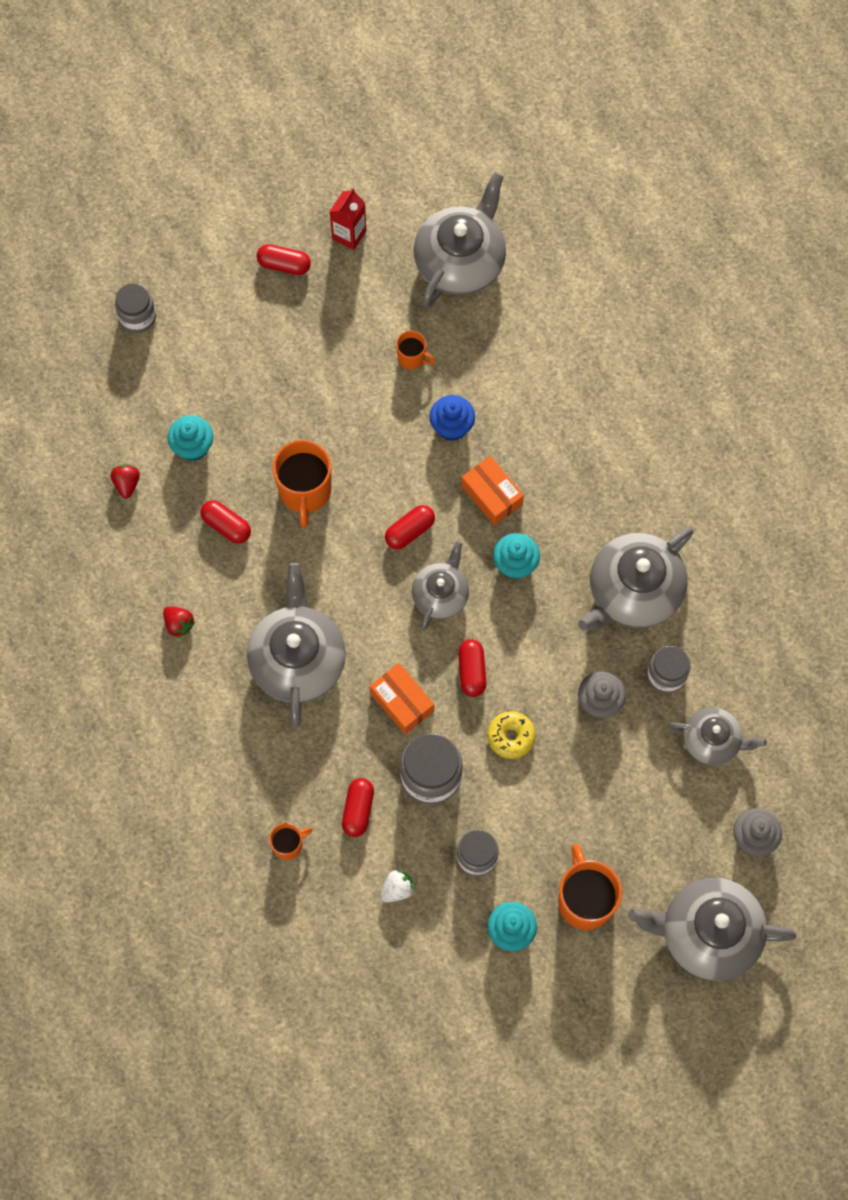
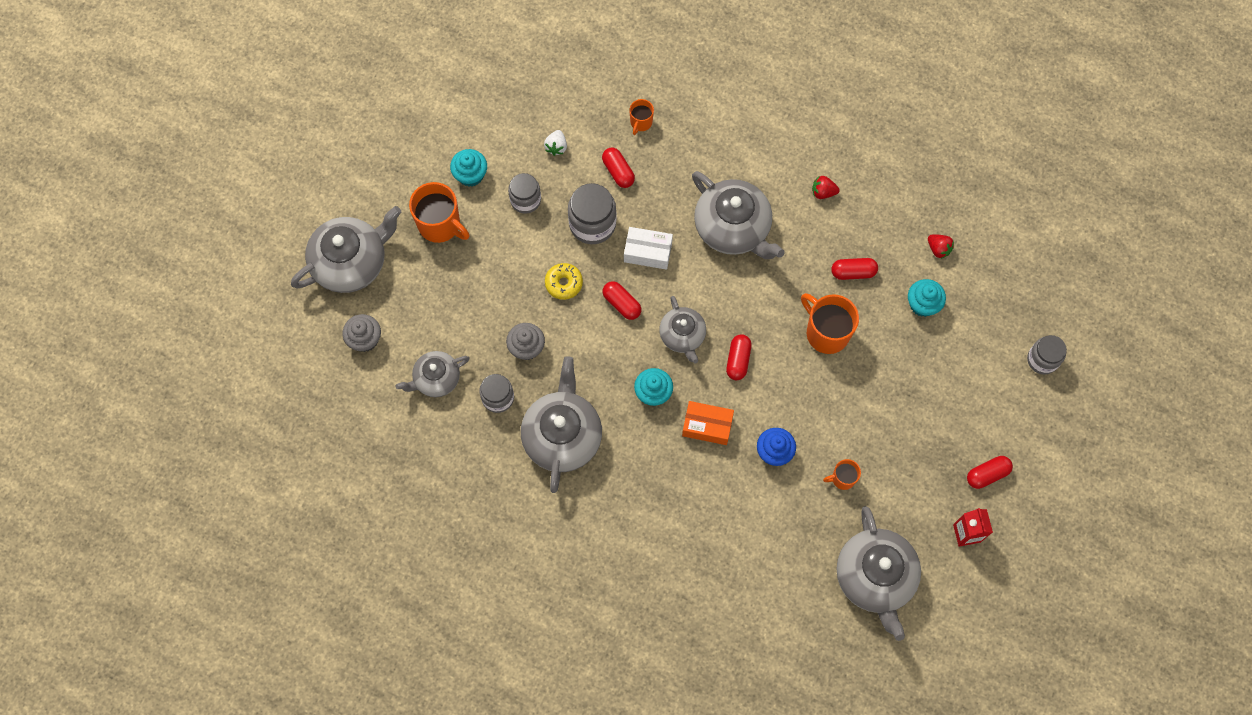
camera: 140 degrees right, 0 degrees up
orange box [370,663,434,734] -> white box [624,227,673,270]

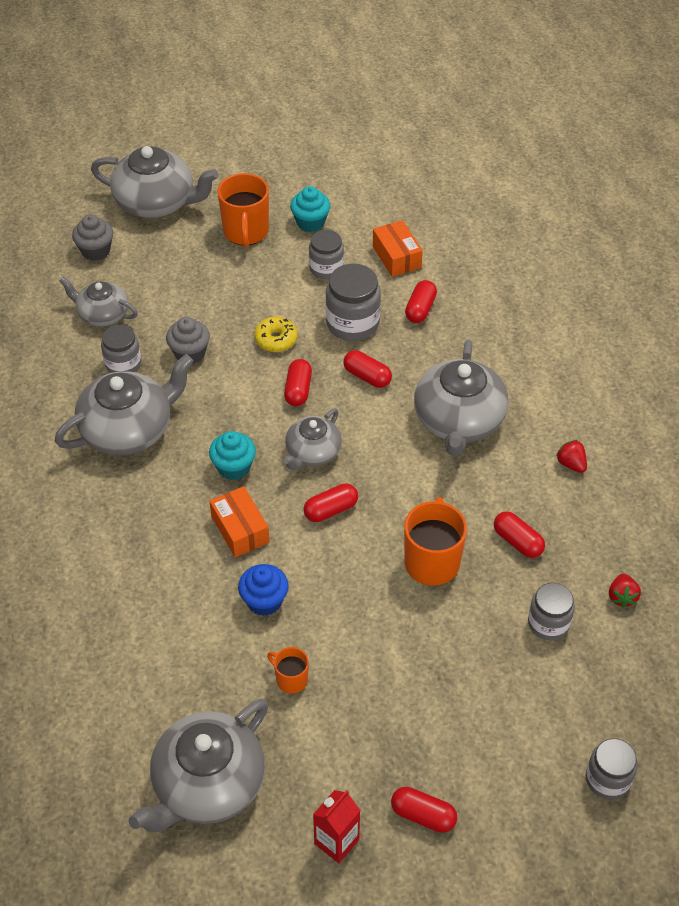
camera: 50 degrees right, 20 degrees down
white strawberry [544,130,567,156] -> orange box [373,220,423,277]
white box [624,227,673,270] -> red capsule [343,350,392,388]
orange mug [629,99,654,135] -> none
turquoise cupcake [908,279,946,317] -> grey jar [528,583,575,640]

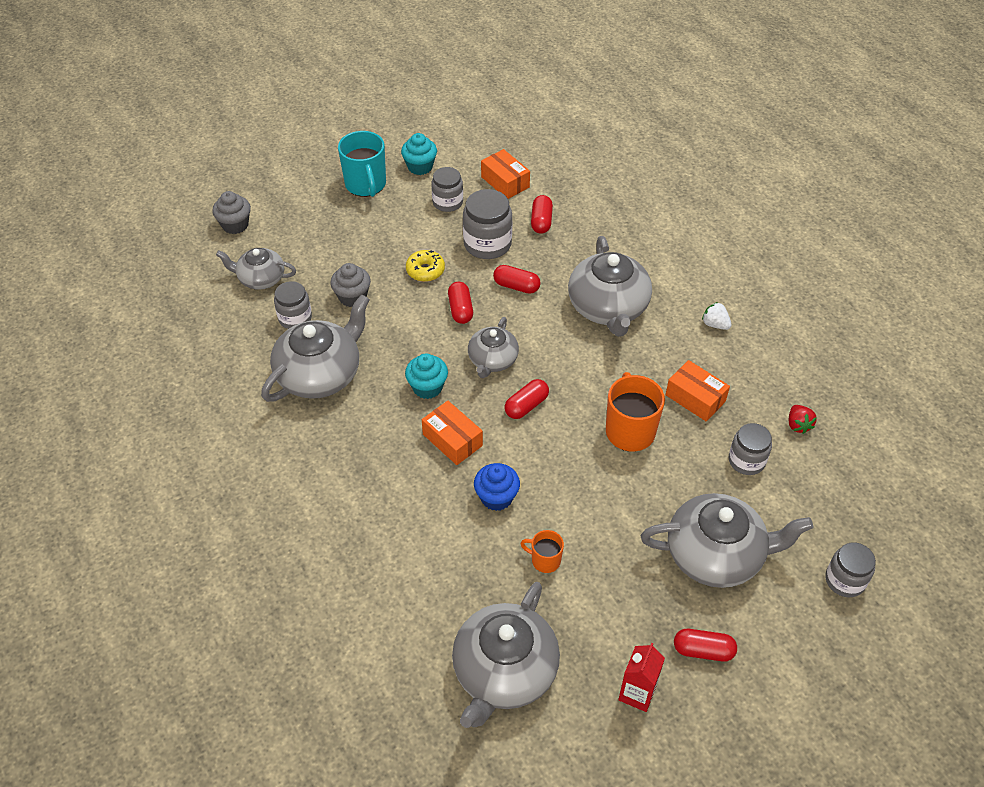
camera: 15 degrees left, 0 degrees up
grey teapot [91,146,219,218] -> grey teapot moved to [641,493,813,588]
orange mug [217,173,269,247] -> turquoise mug [338,131,386,197]
red capsule [494,511,545,558] -> orange box [666,360,730,422]
red strawberry [556,440,587,473] -> white strawberry [702,302,732,330]

